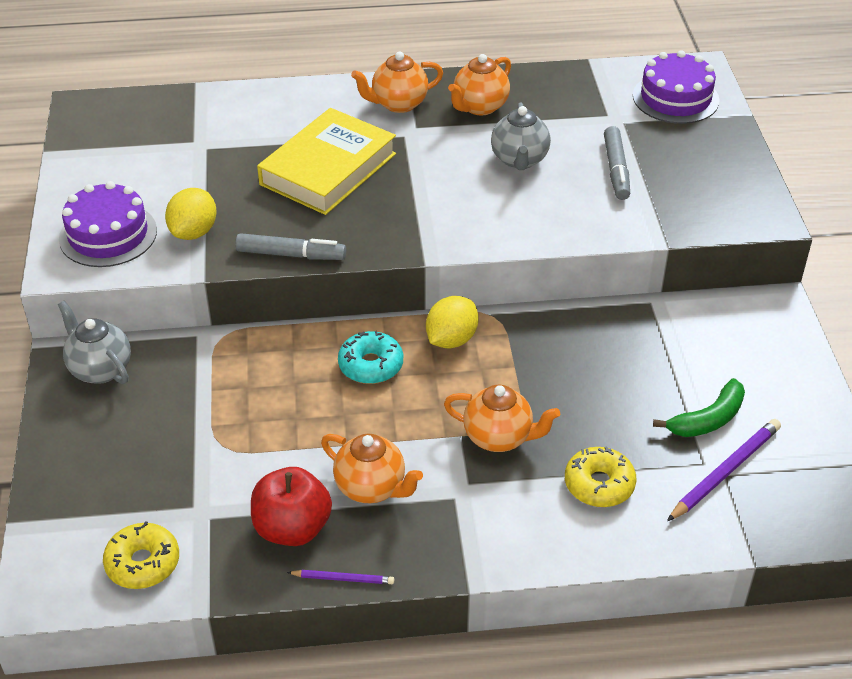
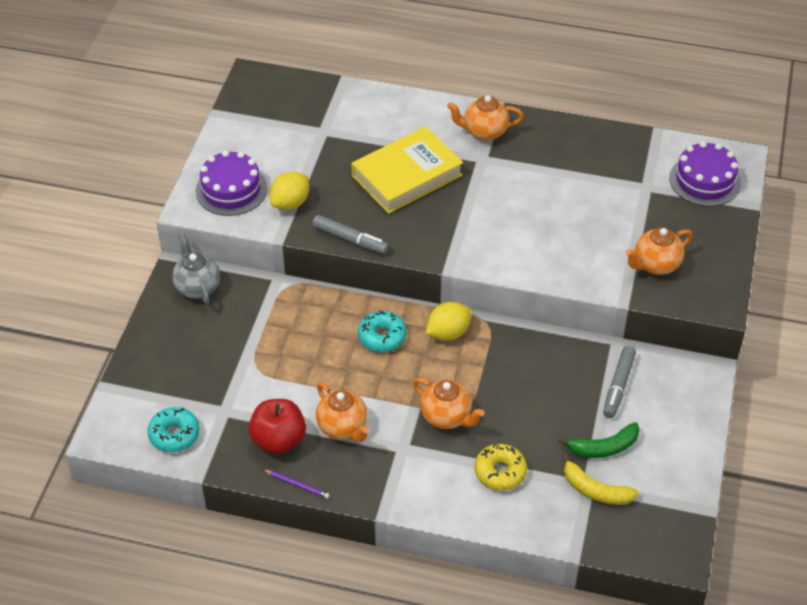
camera: 20 degrees right, 5 degrees up
yellow donut [103,521,179,589] -> turquoise donut [147,407,200,452]
orange teapot [448,54,511,115] -> orange teapot moved to [626,227,693,275]
grey teapot [491,102,551,170] -> none
grey marker [604,126,630,200] -> grey marker moved to [603,346,636,418]
purple pencil [667,419,781,521] -> yellow banana [562,453,639,505]

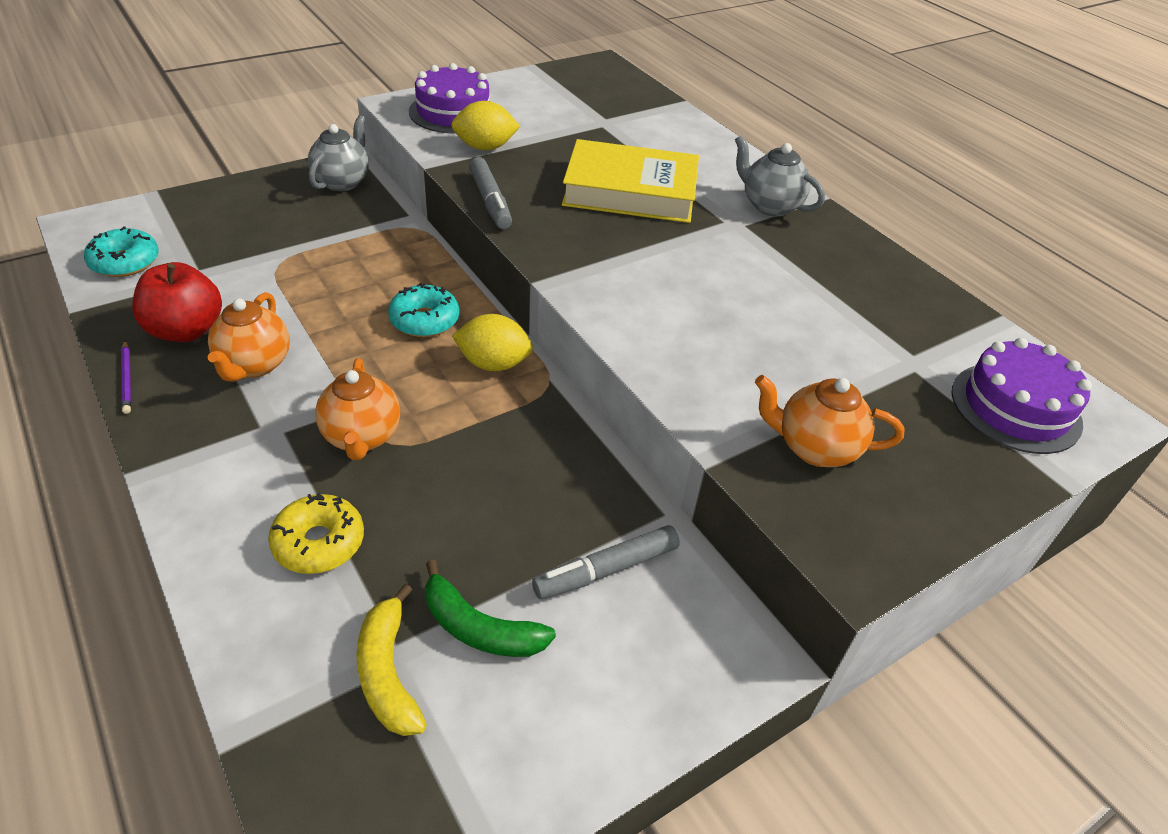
camera: 40 degrees right, 5 degrees down
orange teapot [447,95,524,141] -> grey teapot [735,135,825,217]

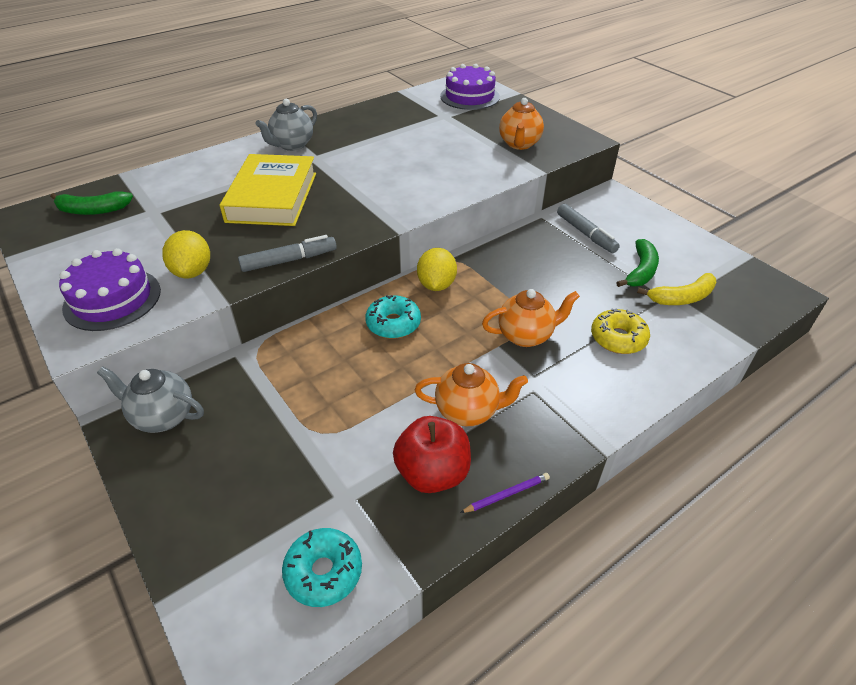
camera: 90 degrees left, 0 degrees up
none -> green banana [50,191,133,215]

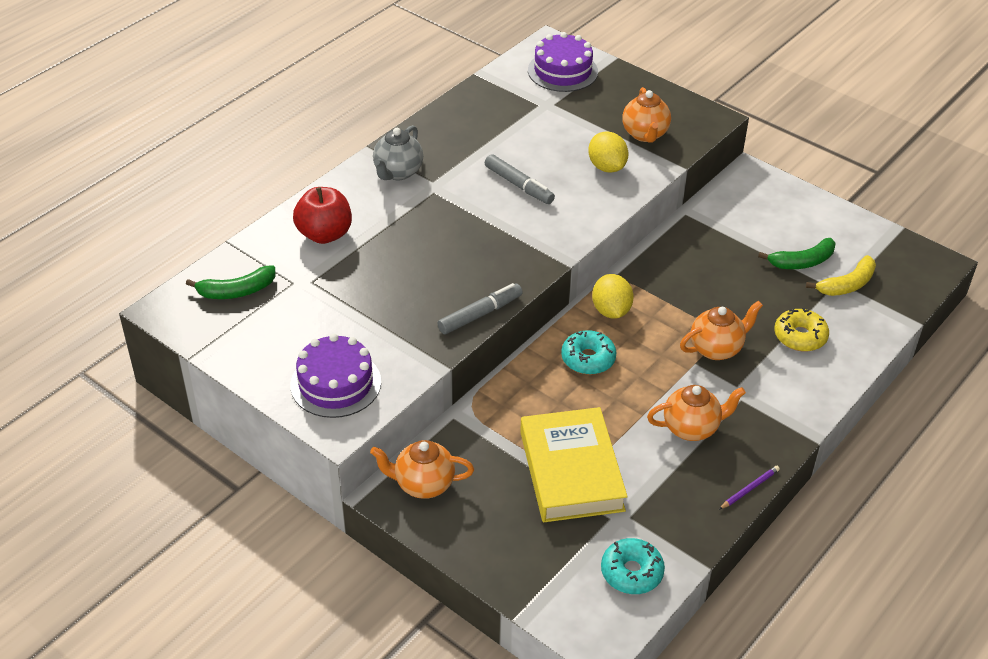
camera: 15 degrees left, 0 degrees up
grey teapot [97,366,204,433] -> orange teapot [370,440,474,499]
yellow lemon [162,230,210,278] -> yellow lemon moved to [588,131,628,173]
yellow book [220,154,316,226] -> yellow book moved to [520,407,628,522]
red apple [393,416,471,493] -> red apple moved to [293,187,352,244]
grey marker [557,204,620,253] -> grey marker moved to [485,154,555,204]
green banana [616,239,659,287] -> green banana turned 60 degrees clockwise [758,238,836,269]

